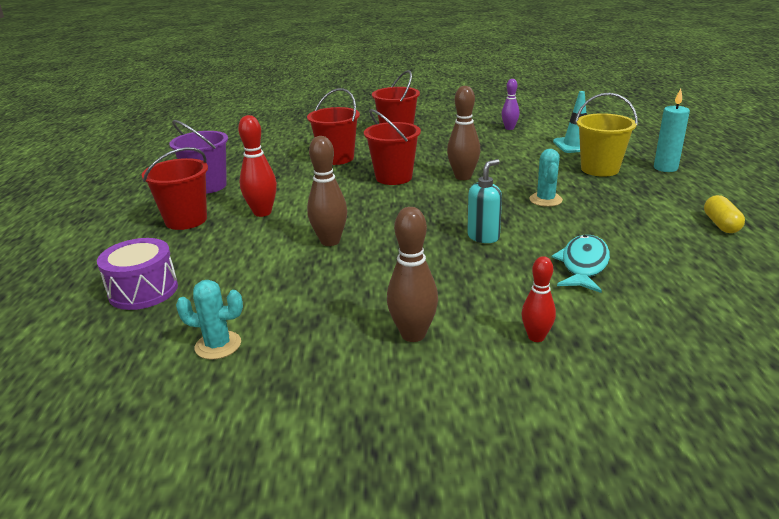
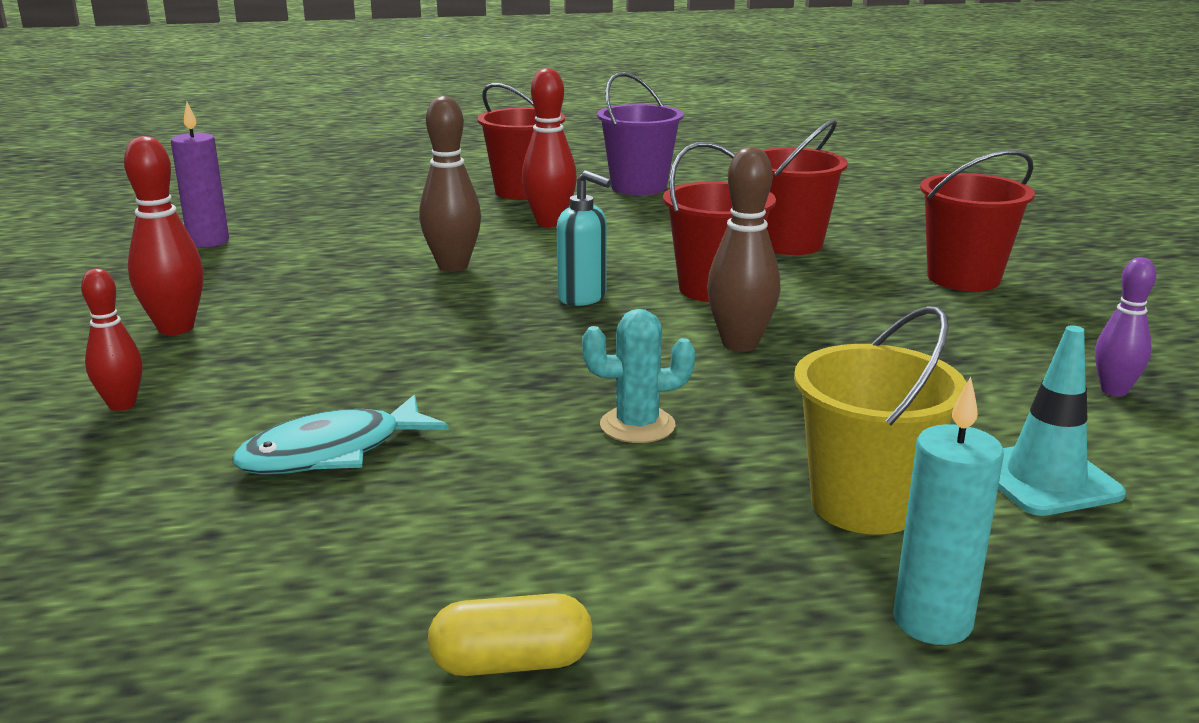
camera: 80 degrees right, 5 degrees down
purple drum [97,238,178,310] -> none
turquoise cactus [176,280,243,359] -> purple candle [171,102,229,248]
brown bowling pin [387,207,438,342] -> red bowling pin [124,136,204,335]
turquoise soap dispenser [467,159,502,243] -> turquoise soap dispenser moved to [557,170,611,306]
turquoise fish [552,235,610,293] -> turquoise fish turned 135 degrees clockwise [233,395,449,474]

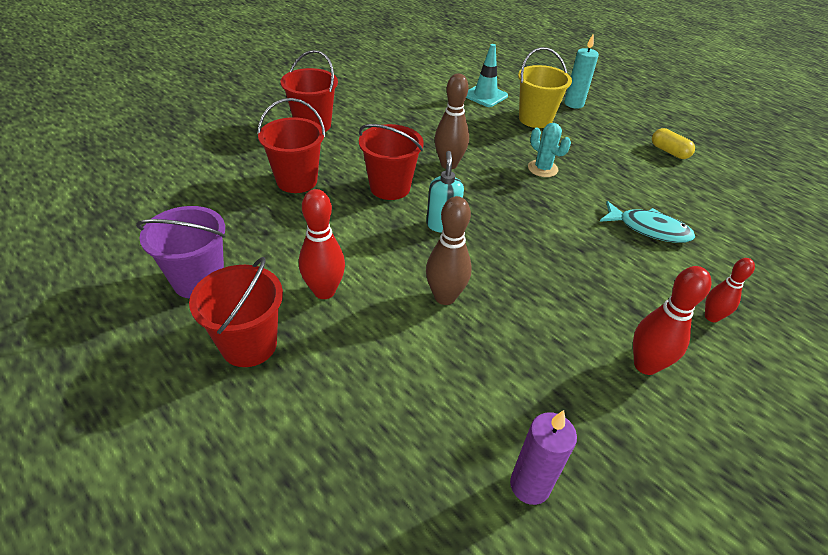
camera: 125 degrees left, 20 degrees up
purple bowling pin [1095,257,1156,396] -> none

